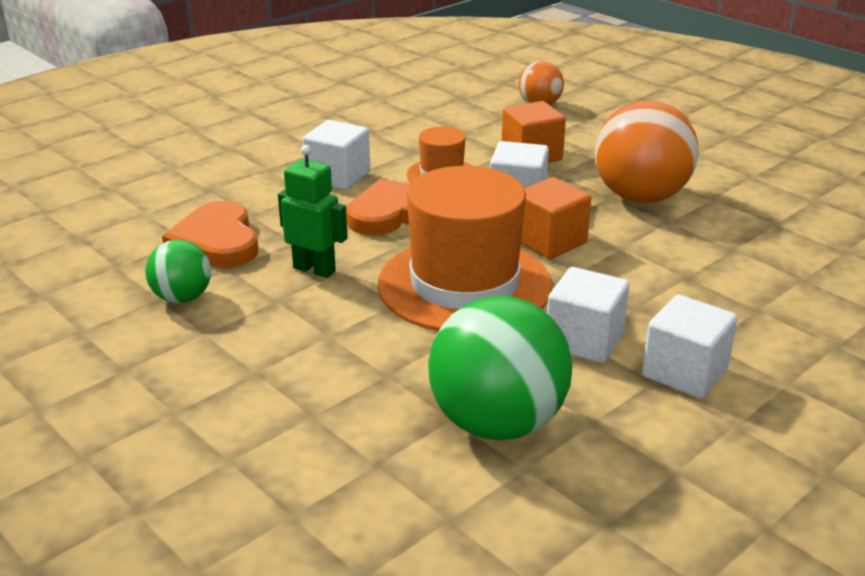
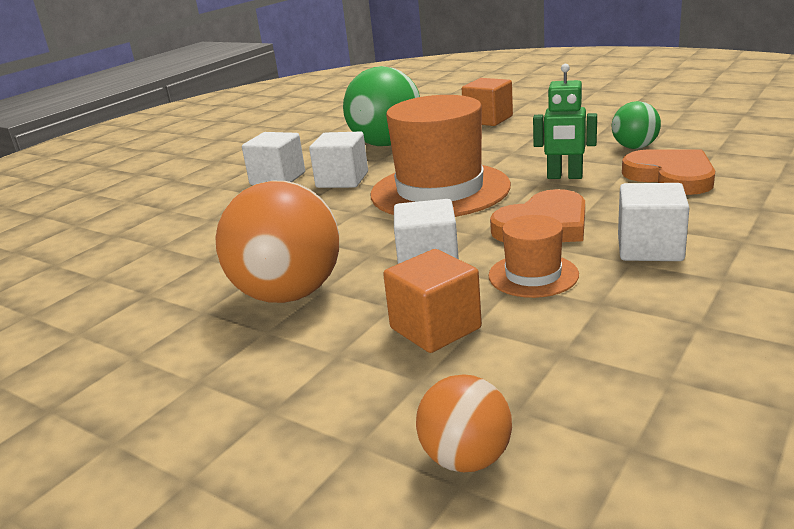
camera: 170 degrees right, 5 degrees down
orange cube [521,177,591,259] -> orange cube moved to [462,78,513,126]

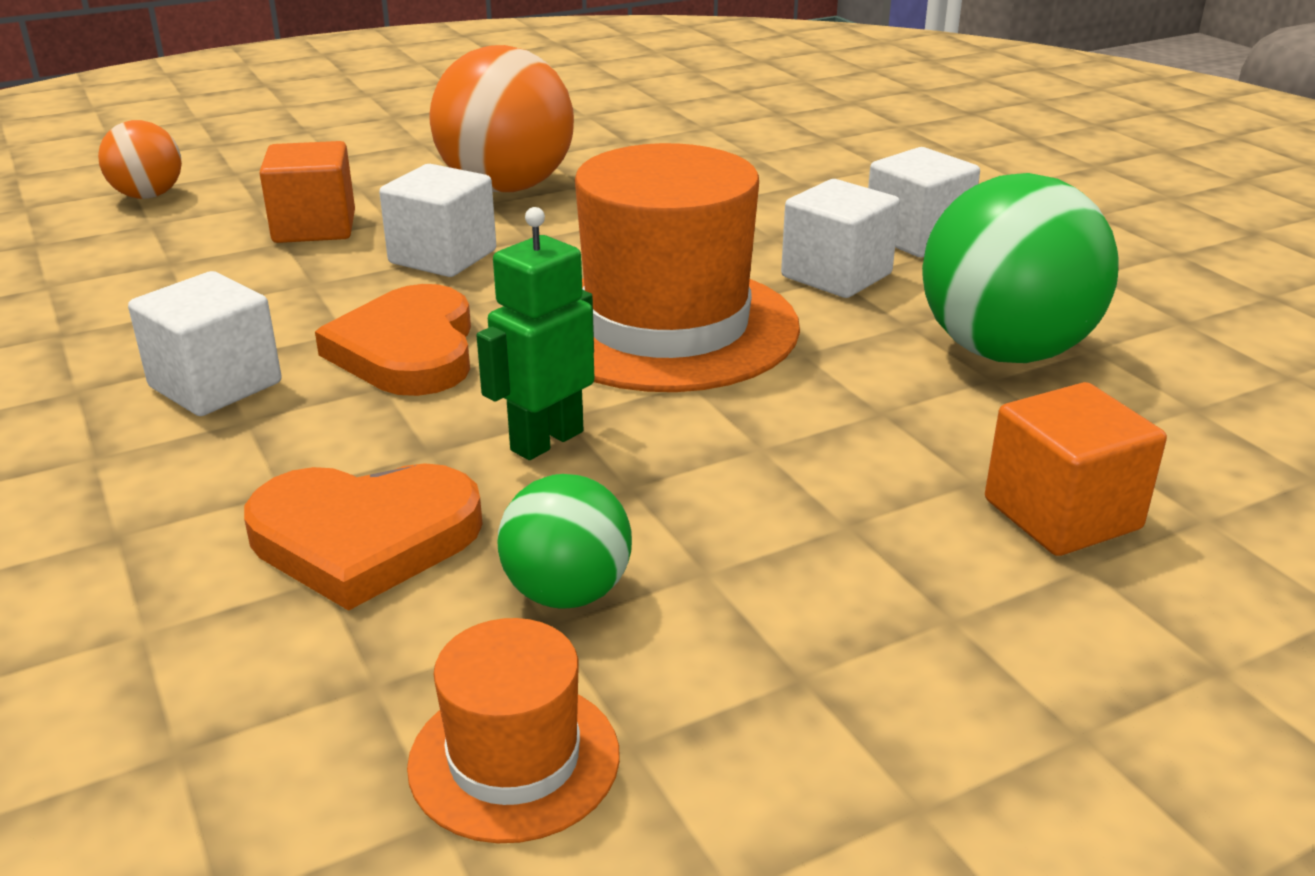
camera: 115 degrees right, 5 degrees up
orange hat [489,215,579,298] -> orange hat moved to [407,618,620,843]

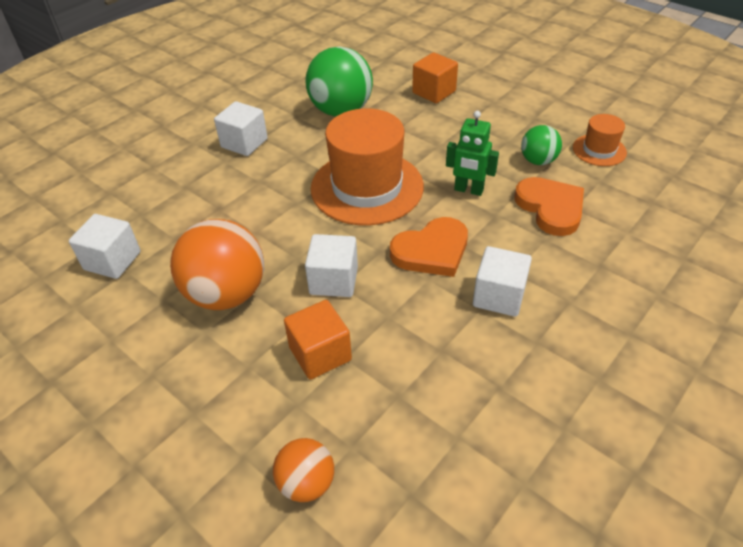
camera: 110 degrees left, 15 degrees up
white cube [781,179,900,298] -> white cube moved to [69,214,141,279]

